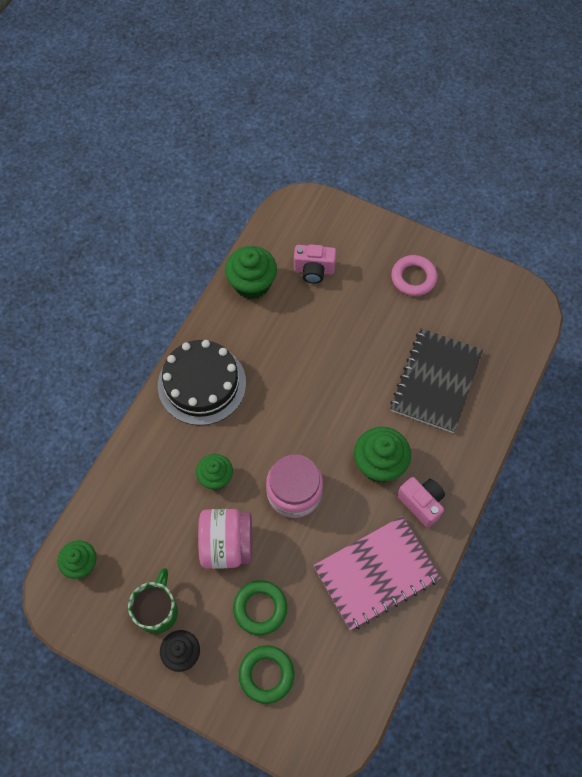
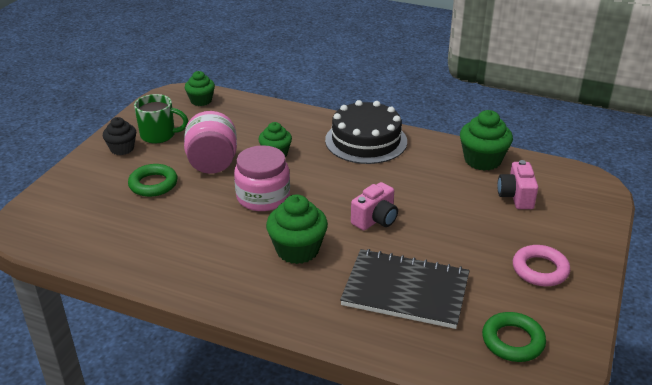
camera: 85 degrees right, 30 degrees down
green ring [239,645,294,704] -> green ring moved to [482,312,546,362]
pink notebook [313,516,441,630] -> none
pink camera [397,477,445,528] -> pink camera moved to [351,182,398,230]

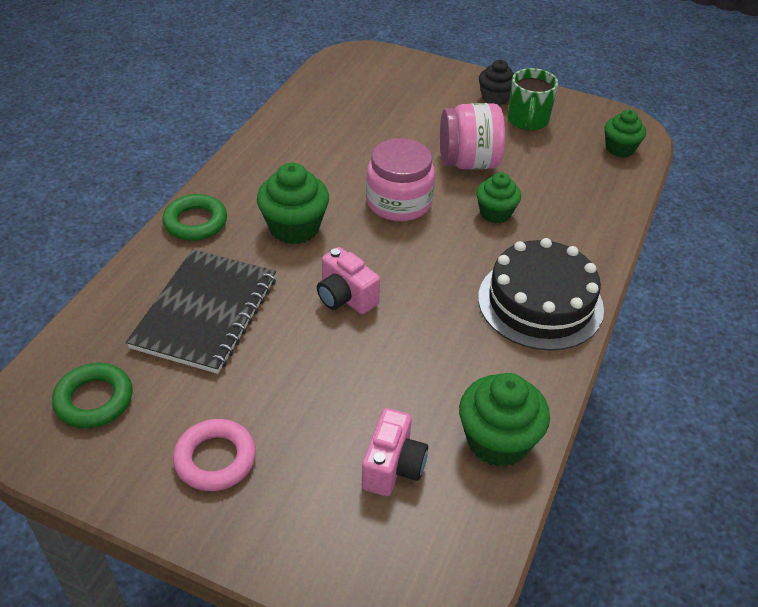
camera: 90 degrees right, 10 degrees up
green ring [128,164,178,197] -> green ring moved to [162,194,227,241]
pink camera [497,160,538,209] -> pink camera turned 105 degrees clockwise [362,408,428,496]

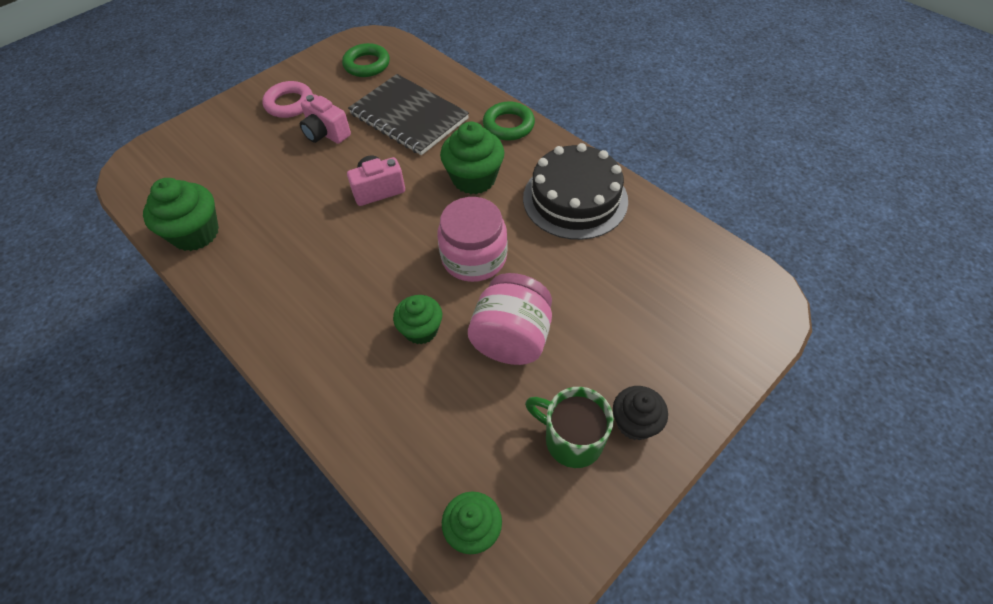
camera: 115 degrees right, 10 degrees up
pink camera [362,408,428,496] -> pink camera moved to [300,94,351,144]
black cake [478,238,604,351] -> black cake moved to [523,143,628,240]

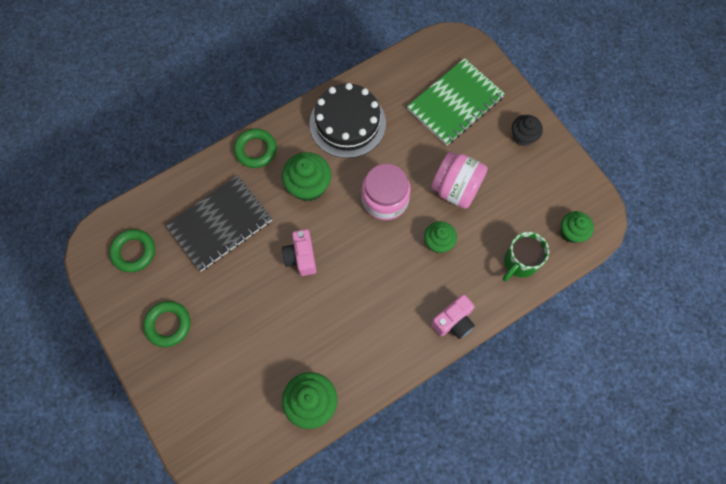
camera: 80 degrees left, 15 degrees up
pink ring [262,81,313,118] -> green ring [143,301,191,347]
pink camera [300,94,351,144] -> pink camera moved to [431,295,475,339]
green mug [525,387,614,468] -> green mug moved to [503,232,549,282]
none -> green notebook [407,58,505,146]

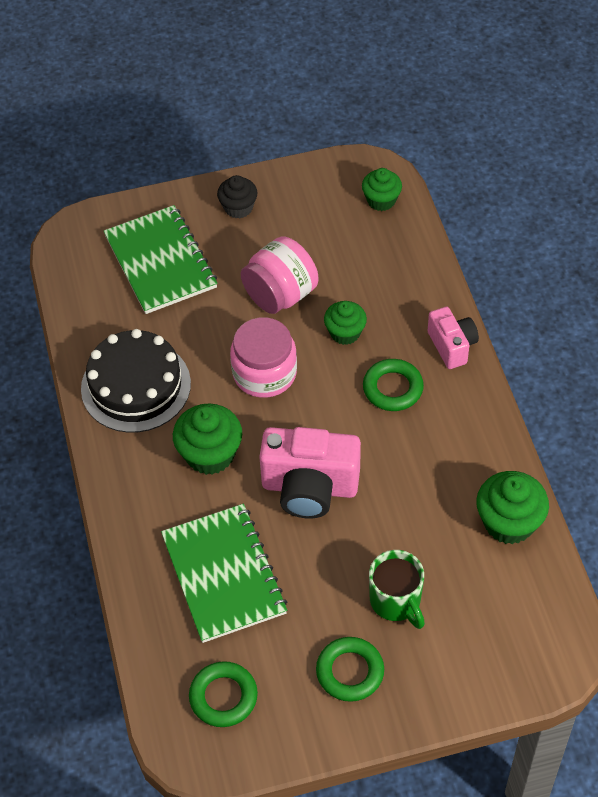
camera: 70 degrees left, 15 degrees down
black notebook [165,175,272,272] -> green notebook [161,504,287,643]
green ring [234,129,277,168] -> green ring moved to [363,359,424,411]
pink camera [282,229,317,276] -> pink camera [259,427,361,519], size x1.70
green mug [503,232,549,282] -> green mug moved to [369,550,425,629]

